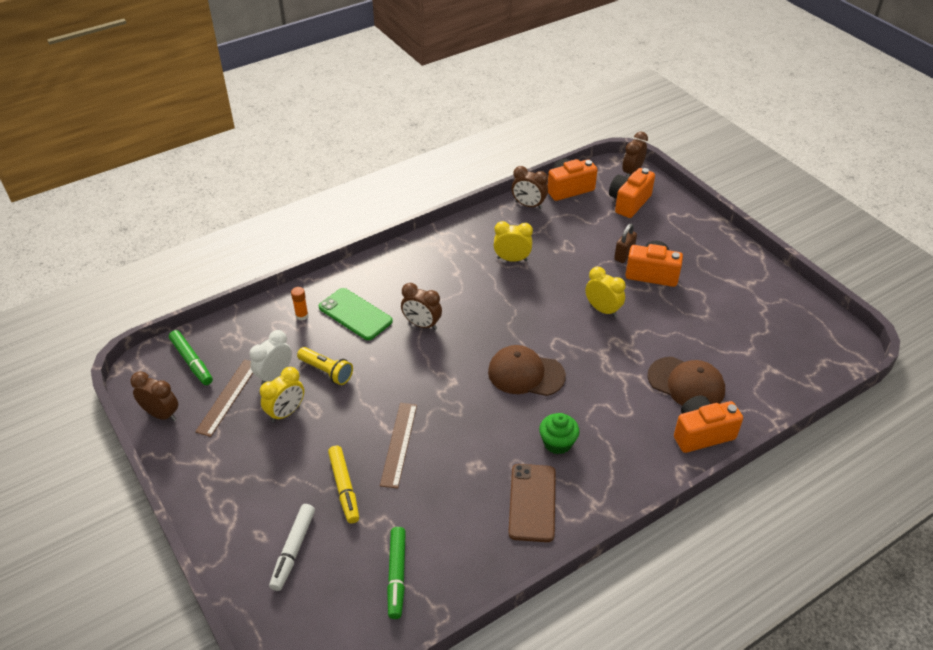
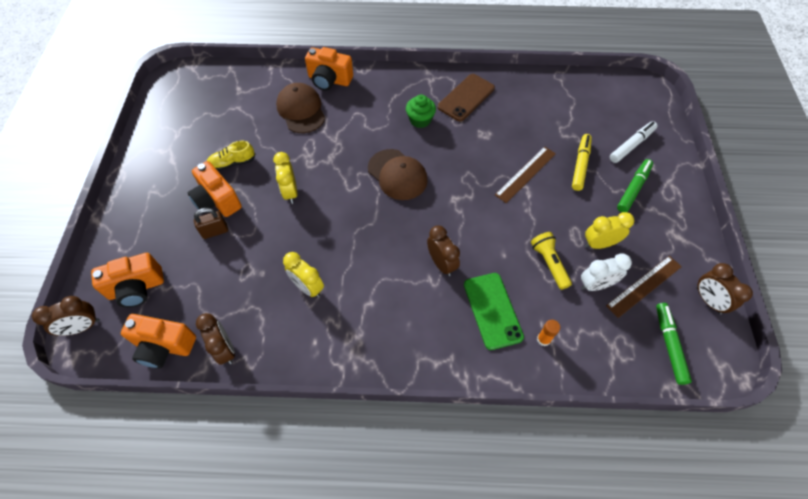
camera: 145 degrees left, 15 degrees up
green marker [387,527,406,619] -> green marker moved to [617,159,653,212]
none -> yellow shoe [207,141,255,171]

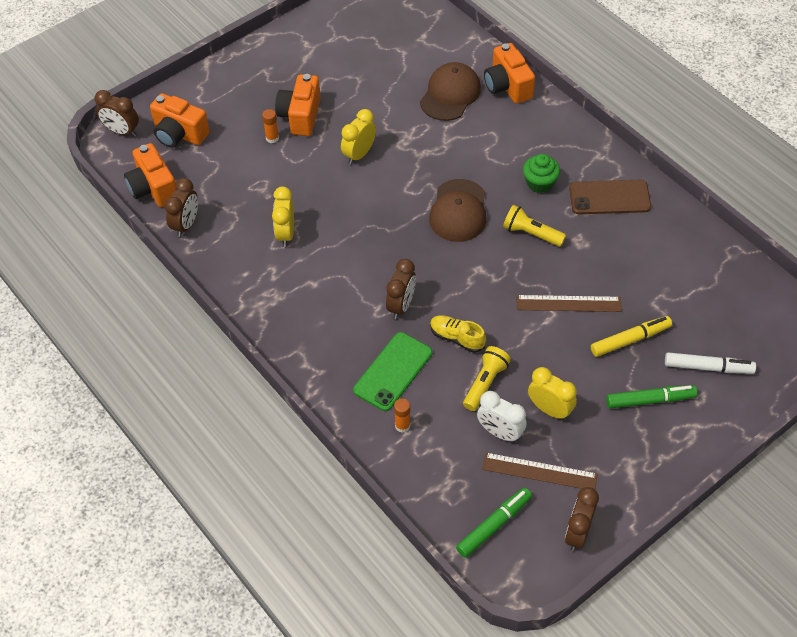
camera: 50 degrees right, 5 degrees down
brown padlock [194,208,228,239] -> orange glue stick [262,109,279,143]
yellow shoe [207,141,255,171] -> yellow shoe moved to [430,315,486,353]
none -> yellow flashlight [503,205,566,247]

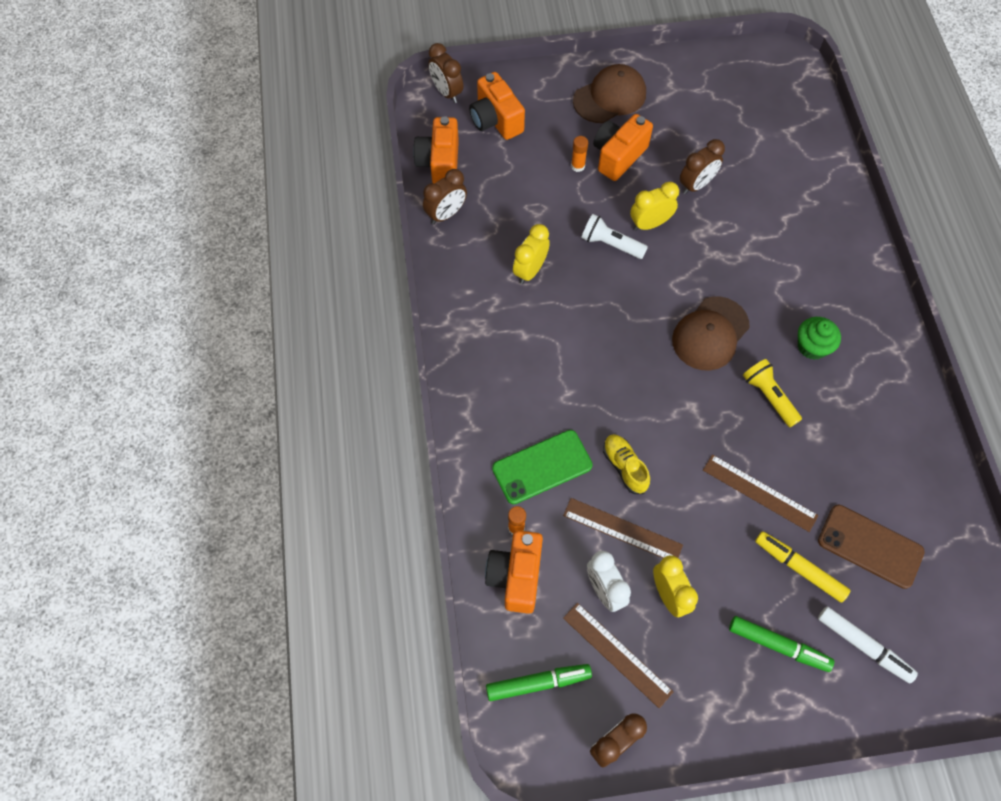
camera: 30 degrees right, 10 degrees up
brown clock [386,259,416,319] -> brown clock moved to [680,139,725,194]
brown cap [420,62,481,121] -> brown cap moved to [573,64,646,123]
yellow flashlight [463,346,511,411] -> brown ruler [563,498,683,558]
orange camera [484,43,535,104] -> orange camera moved to [485,530,543,614]
brown phone [569,180,651,214] -> brown phone moved to [818,505,925,589]
yellow marker [591,316,672,357] -> yellow marker turned 150 degrees counterclockwise [755,531,850,603]
none -> white flashlight [581,214,648,259]

